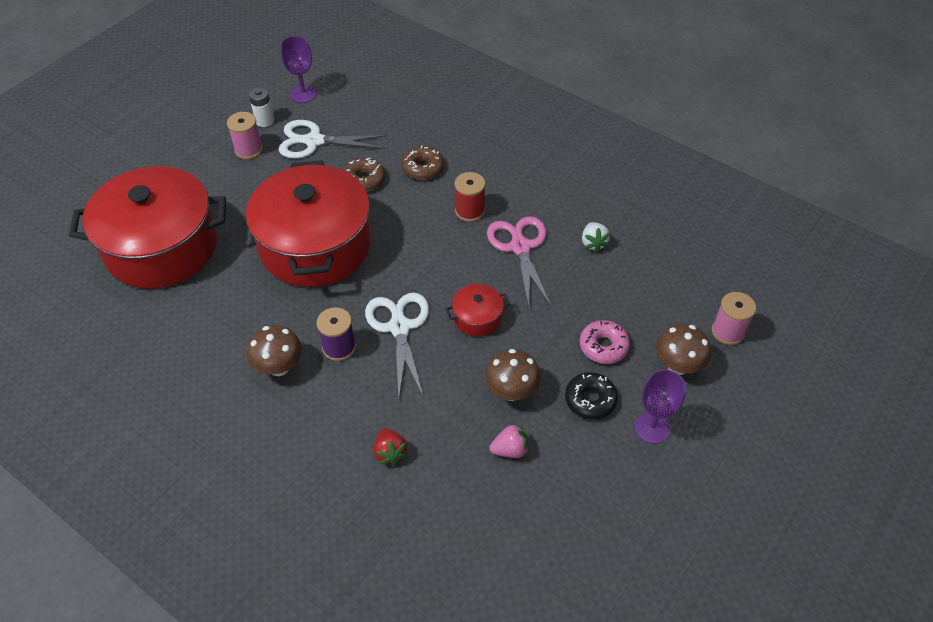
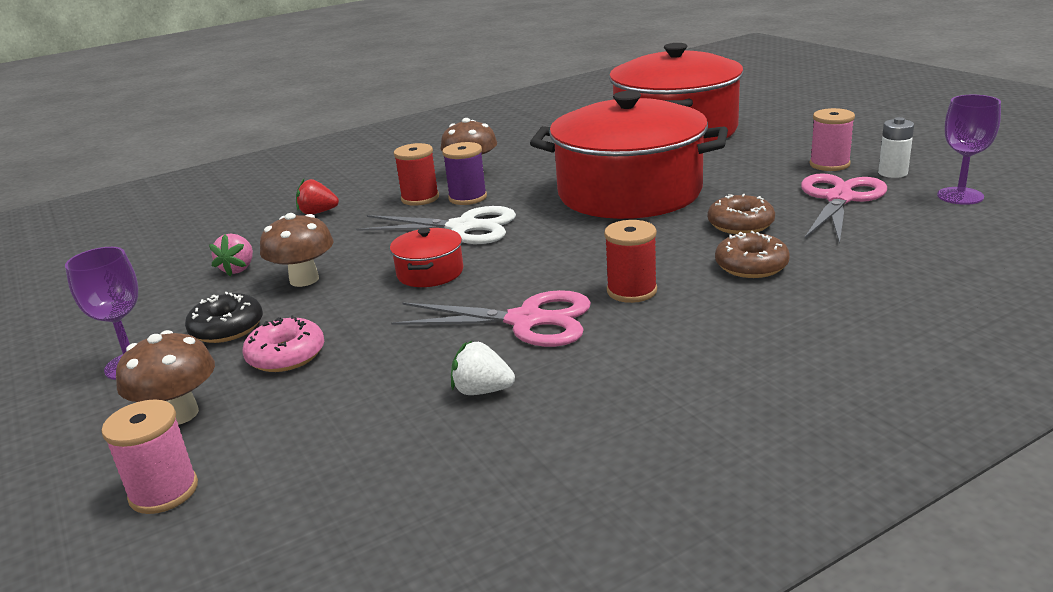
camera: 115 degrees right, 25 degrees down
white scissors [279,120,388,159] -> pink scissors [801,173,887,244]
none -> red spool [394,143,439,206]

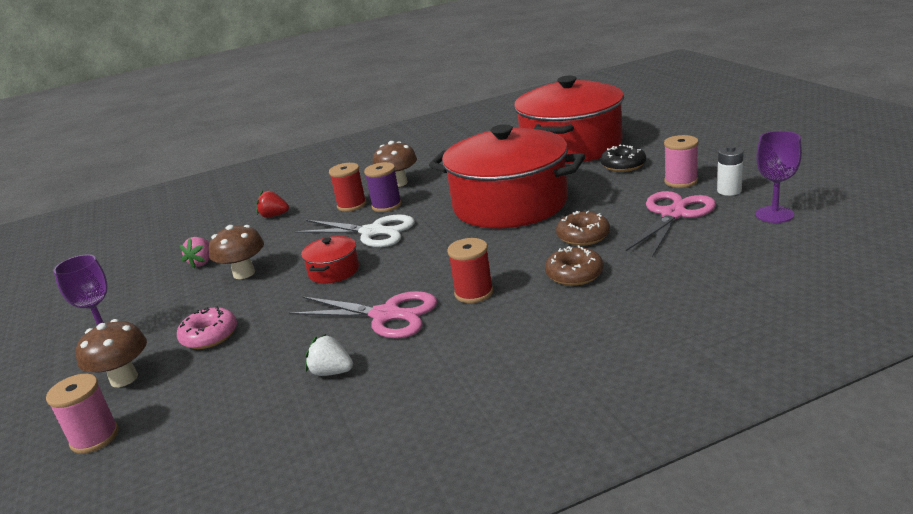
camera: 10 degrees right, 0 degrees up
black donut [185,292,263,343] -> black donut moved to [601,145,646,172]

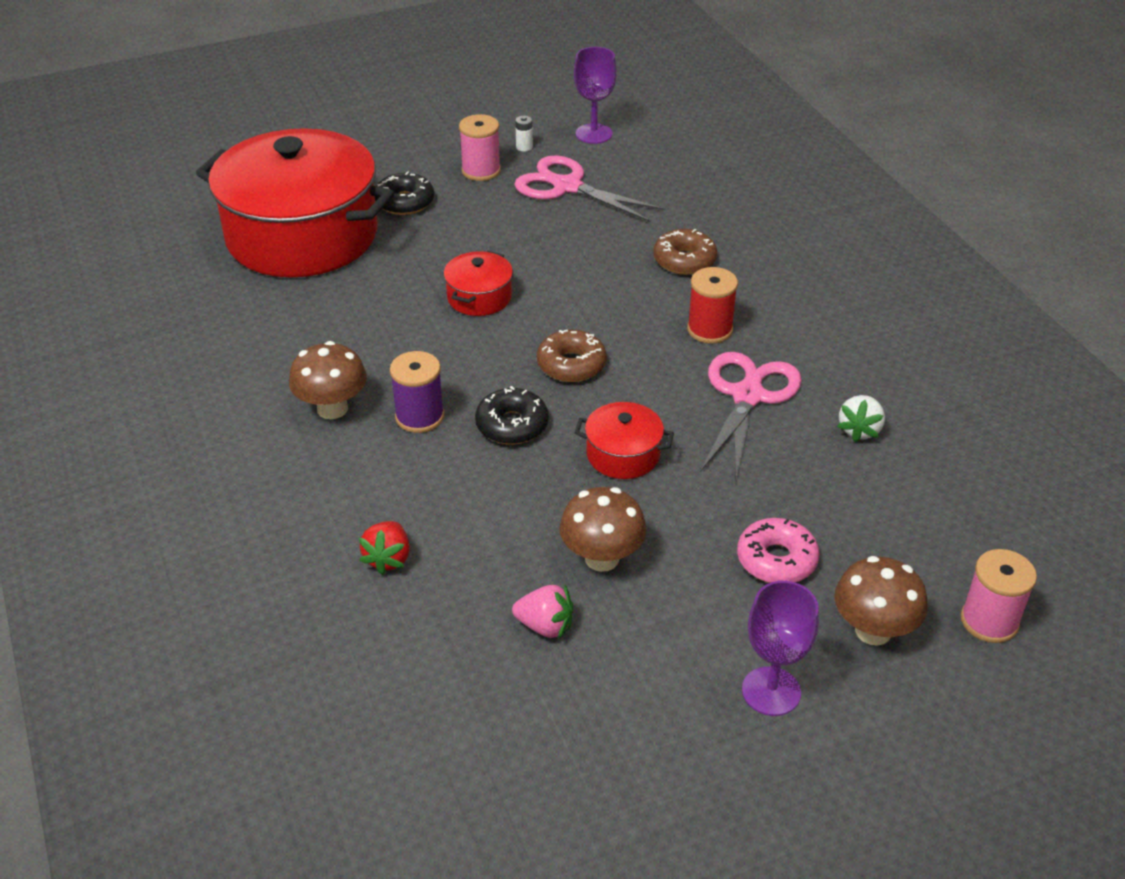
camera: 95 degrees left, 15 degrees up
white scissors [295,214,415,247] -> black donut [475,386,549,445]
red spool [329,163,366,212] -> none
red pot [429,124,585,228] -> red pot [444,251,513,316], size x0.40
brown donut [556,211,610,246] -> brown donut moved to [537,330,607,382]
white battery [717,145,744,196] -> white battery [515,116,533,152], size x0.63

